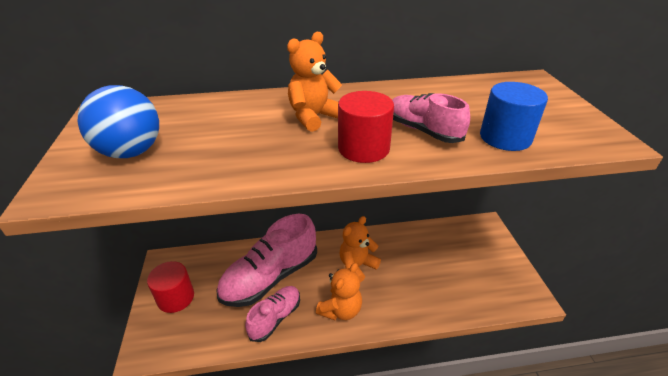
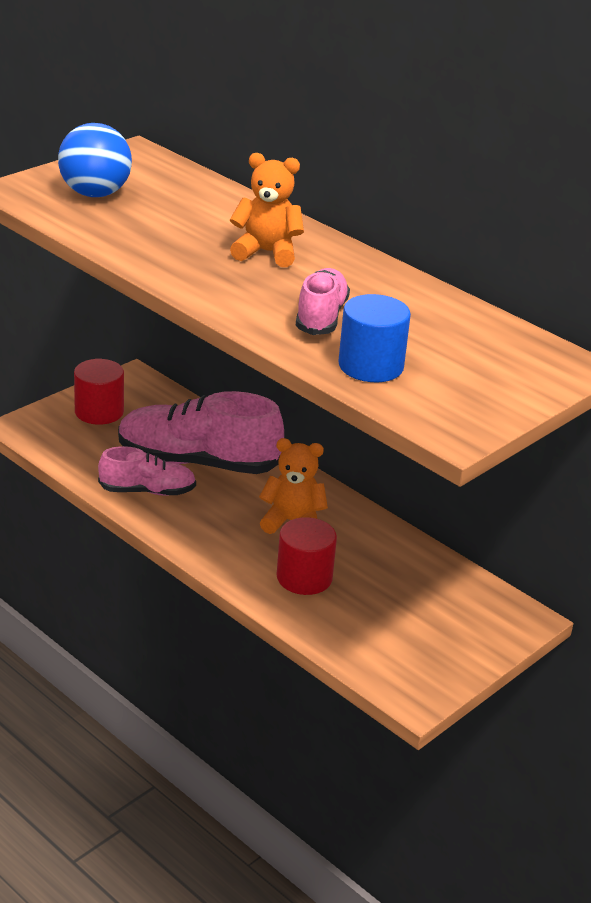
camera: 50 degrees right, 5 degrees down
orange teddy bear [316,263,362,320] -> none
red cylinder [338,91,394,163] -> red cylinder moved to [276,517,337,595]

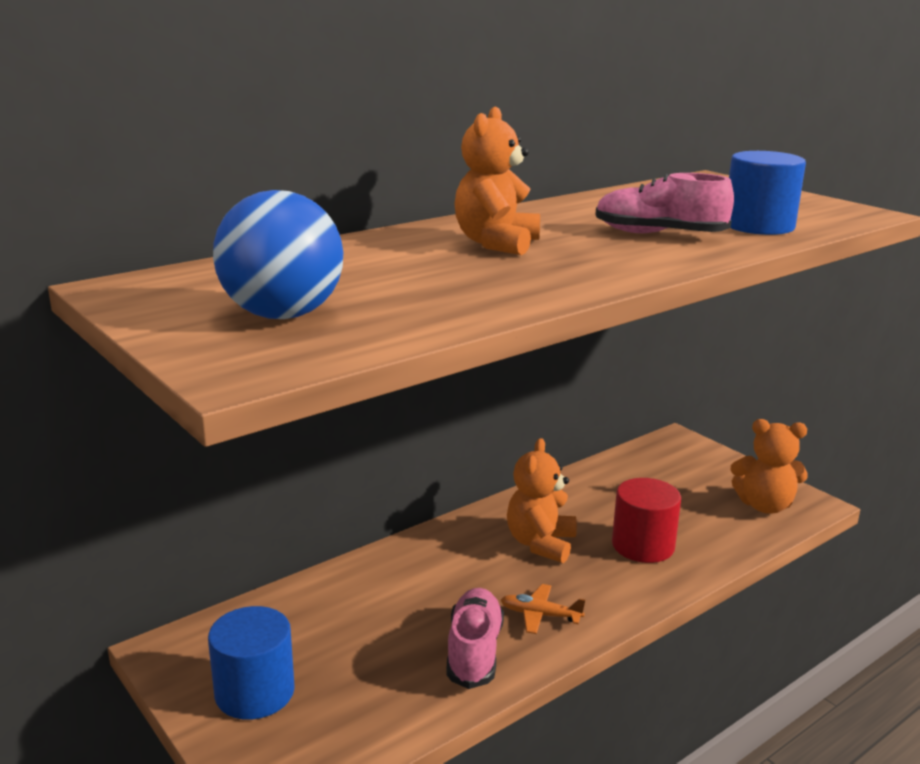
camera: 80 degrees left, 10 degrees down
red cylinder [74,359,124,425] -> blue cylinder [208,606,295,720]
pink shoe [118,391,284,474] -> none
none -> orange plane [501,584,585,634]
none -> orange teddy bear [731,419,808,514]

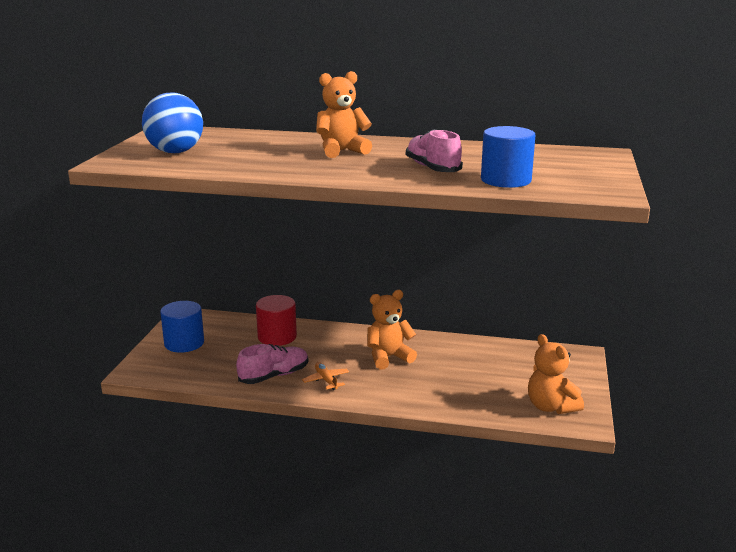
camera: 50 degrees right, 0 degrees up
red cylinder [612,478,681,563] -> red cylinder moved to [256,295,297,346]

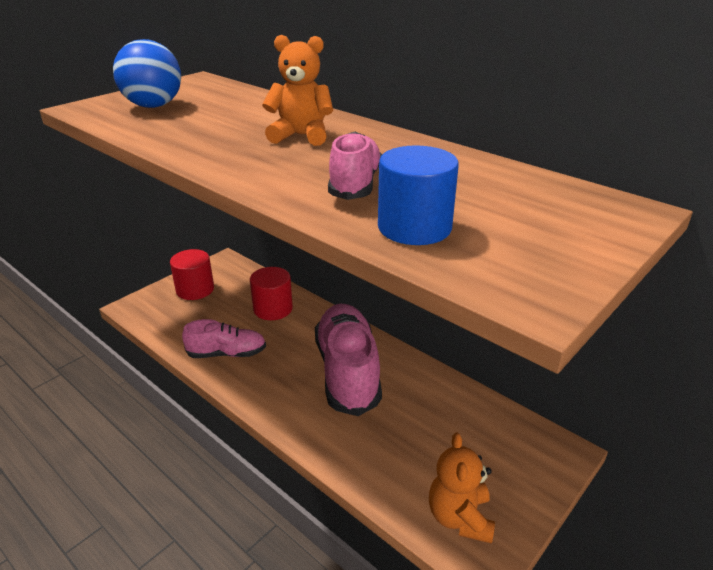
camera: 30 degrees right, 10 degrees up
blue cylinder [160,301,204,353] -> red cylinder [170,249,214,300]
orange plane [302,362,349,390] -> none
orange teddy bear [367,290,417,369] -> pink shoe [315,304,382,416]

